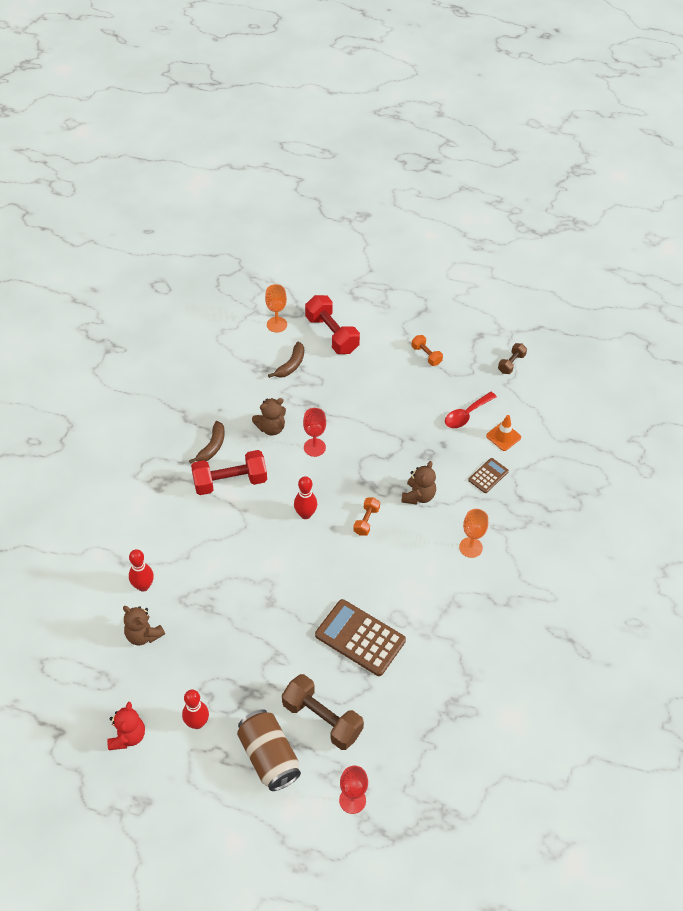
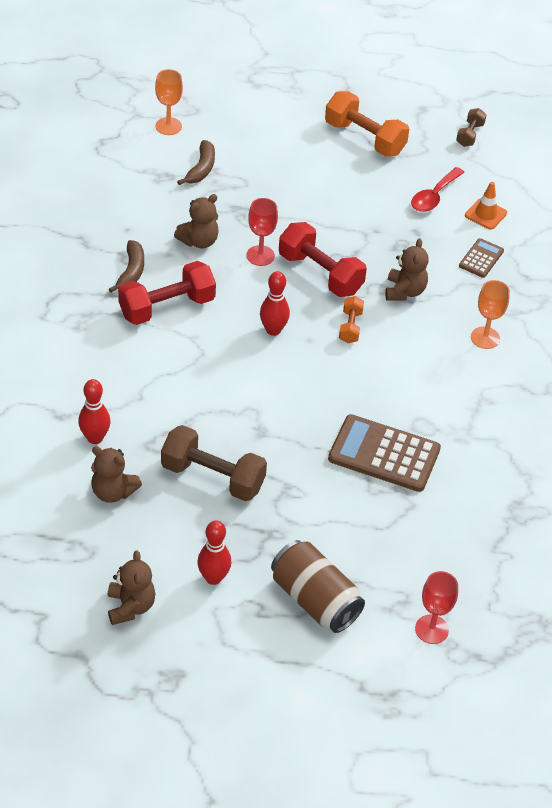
camera: 15 degrees left, 5 degrees down
red teddy bear [107,702,145,750] -> brown teddy bear [108,551,155,625]
brown dumbbell [282,674,364,750] -> brown dumbbell moved to [161,425,267,501]
red dumbbell [305,295,360,354] -> red dumbbell moved to [279,222,367,297]
orange dumbbell [412,335,443,366] -> orange dumbbell [325,91,409,157], size x1.91

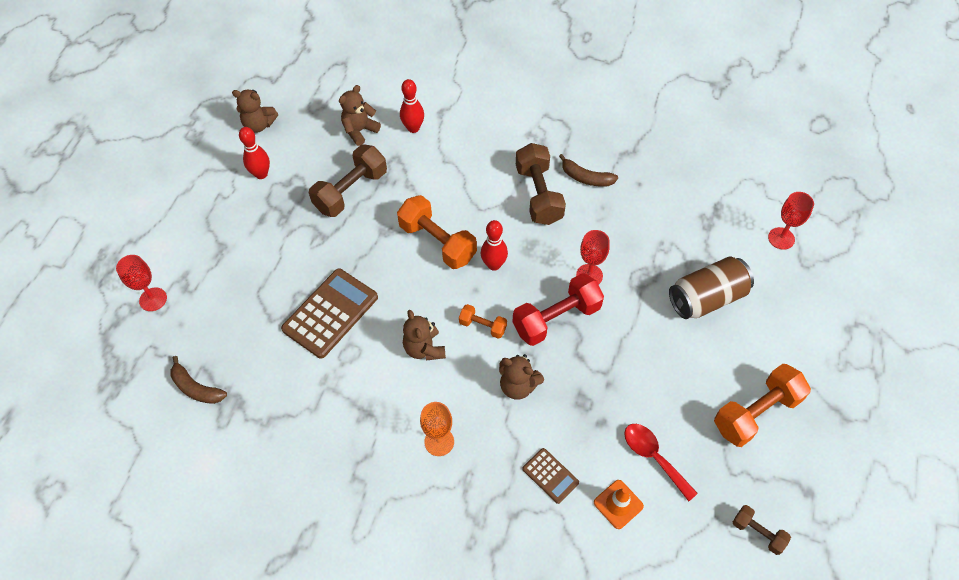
camera: 110 degrees right, 10 degrees up
red dumbbell [118,261,216,325] -> brown dumbbell [516,143,566,225]
orange goblet [155,69,183,135] -> red goblet [768,192,814,250]
brown teddy bear [174,194,219,249] -> brown teddy bear moved to [403,310,446,360]
brown banana [177,140,215,185] -> brown banana moved to [170,356,227,404]
brown can [271,540,365,633] -> brown can moved to [669,256,754,319]
none -> orange dumbbell [397,195,477,269]

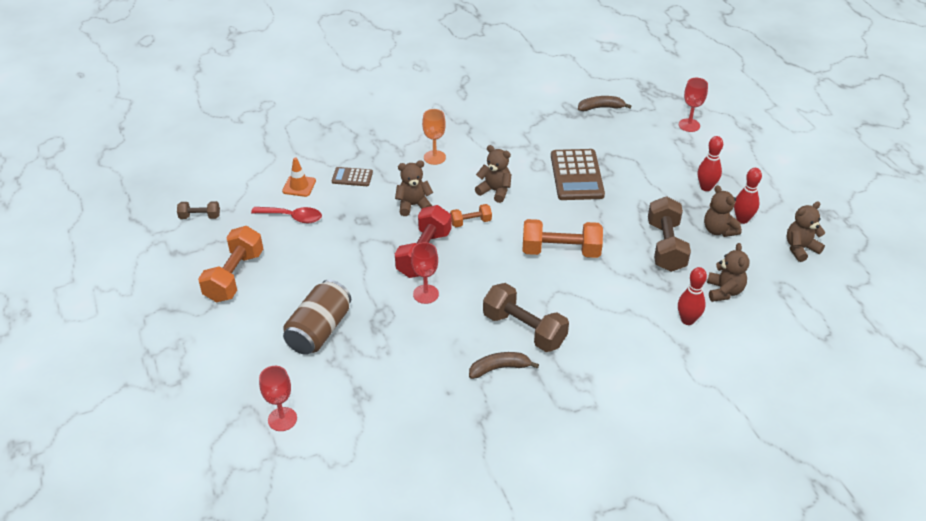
camera: 140 degrees right, 15 degrees down
red bowling pin [481,220,508,271] -> red bowling pin moved to [698,136,723,191]
none -> brown teddy bear [704,185,742,237]

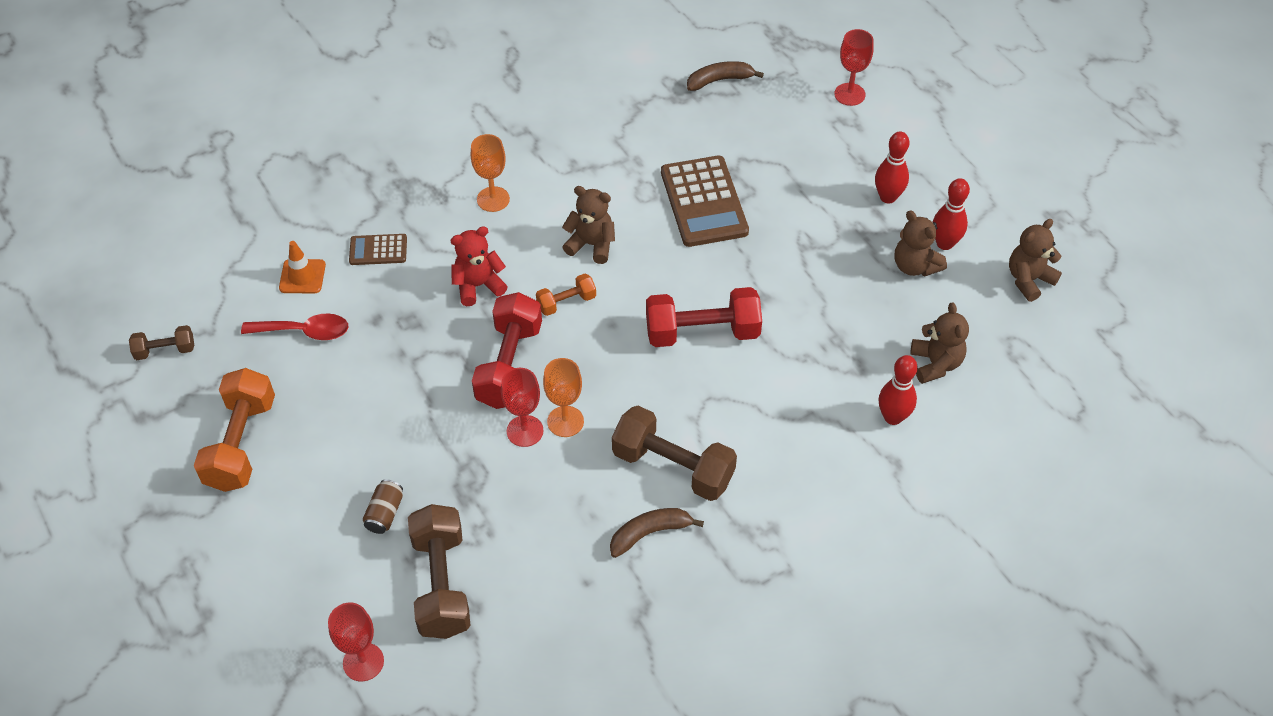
camera: 10 degrees left, 10 degrees up
brown can [283,280,351,355] -> brown can [363,479,403,534], size x0.47
brown teddy bear [395,160,433,216] -> red teddy bear [451,226,508,306]
orange dumbbell [523,219,603,258] -> red dumbbell [646,287,762,347]
brown dumbbell [648,196,691,272] -> brown dumbbell moved to [408,504,471,639]
none -> orange goblet [543,358,584,437]

